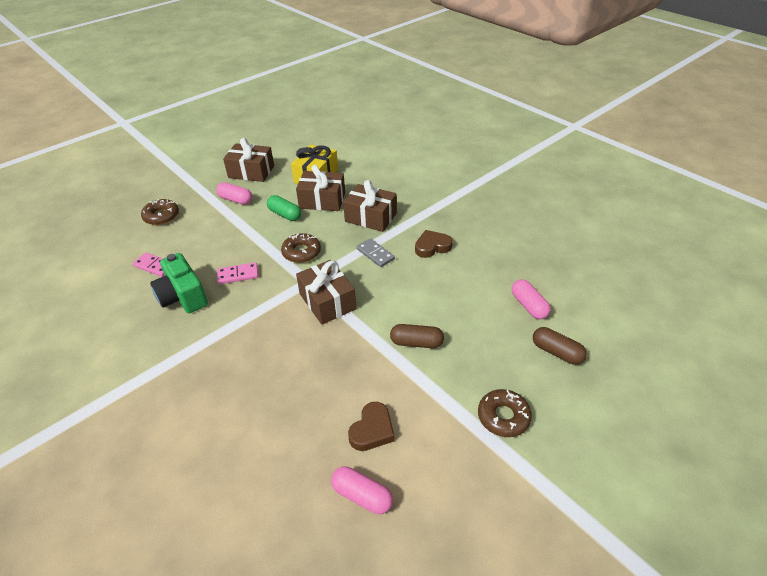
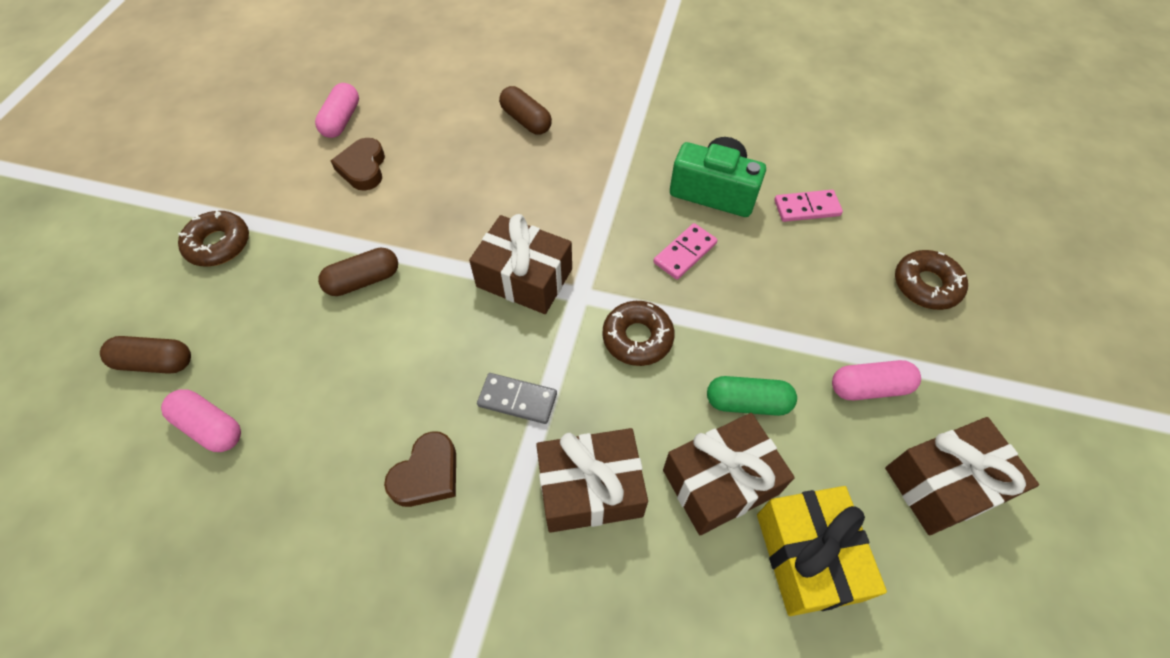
camera: 145 degrees right, 15 degrees up
pink capsule [331,466,393,514] -> pink capsule turned 75 degrees counterclockwise [315,83,359,138]
none -> brown capsule [499,86,552,135]

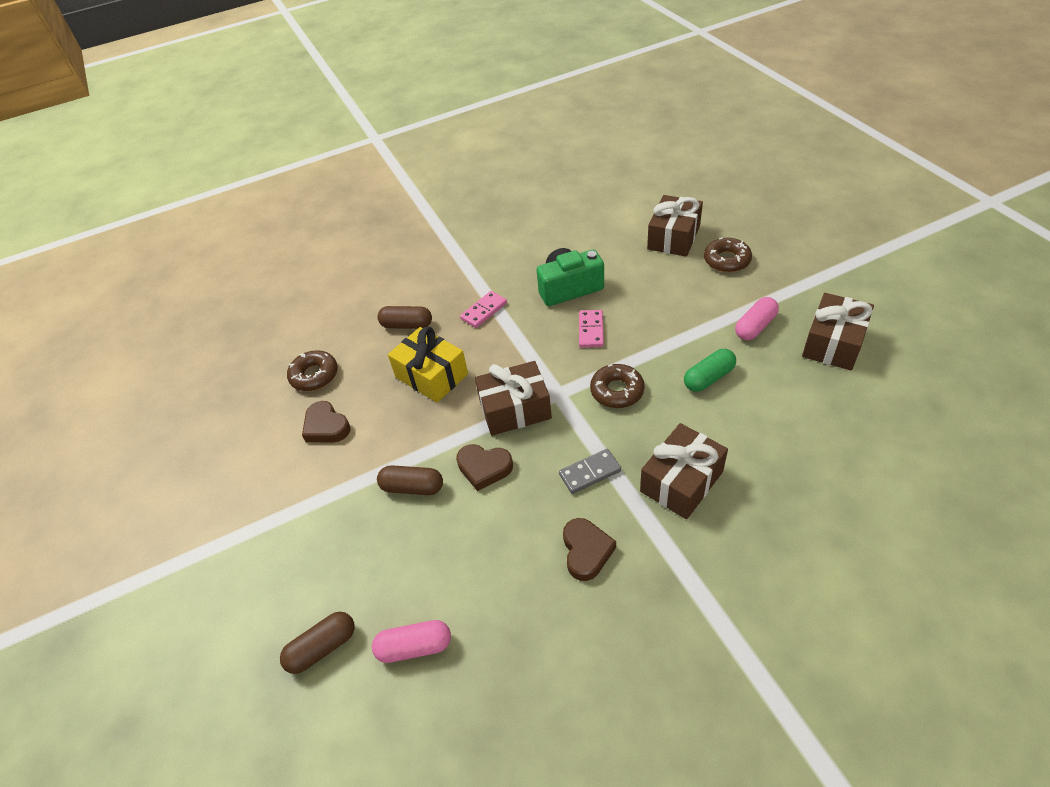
camera: 35 degrees left, 10 degrees down
brown donut [178,210,249,266] -> brown donut moved to [287,350,338,391]
pink capsule [315,83,359,138] -> none
brown capsule [318,247,398,296] -> brown capsule turned 75 degrees clockwise [377,465,443,495]
brown gift [663,413,795,535] -> brown gift moved to [647,195,703,257]
yellow gift [757,486,887,616] -> yellow gift moved to [388,327,468,403]
pink domino [774,190,843,222] -> pink domino moved to [460,291,507,328]
none -> brown heart [456,444,513,491]

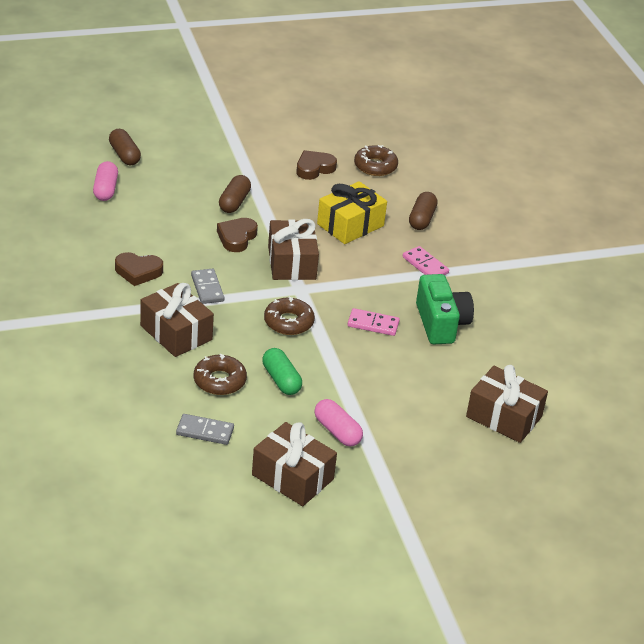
camera: 90 degrees right, 10 degrees down
brown donut [704,238,752,273] -> brown donut moved to [194,354,247,395]
none -> grey domino [176,414,234,445]

